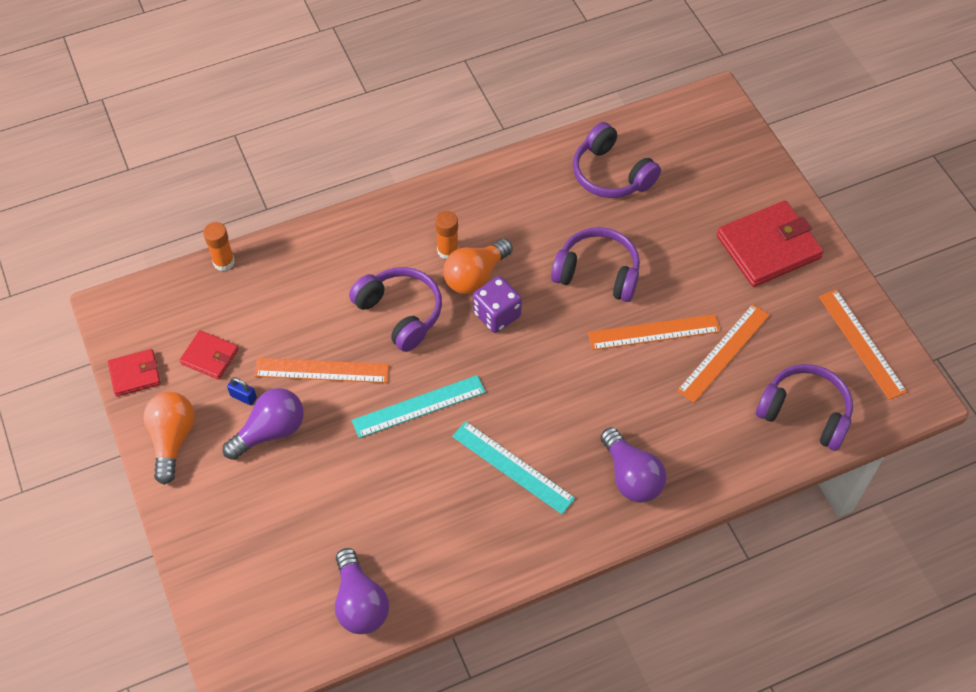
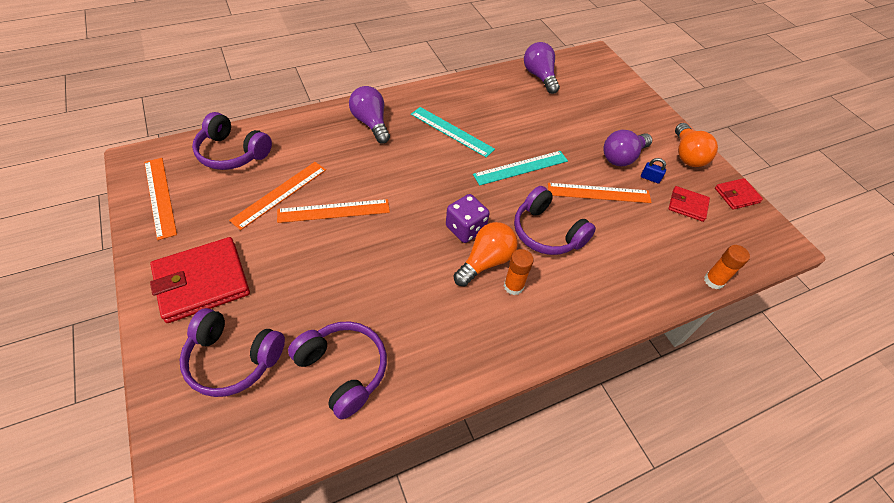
camera: 175 degrees right, 5 degrees down
purple headphones [551,227,640,302] -> purple headphones moved to [180,308,285,397]

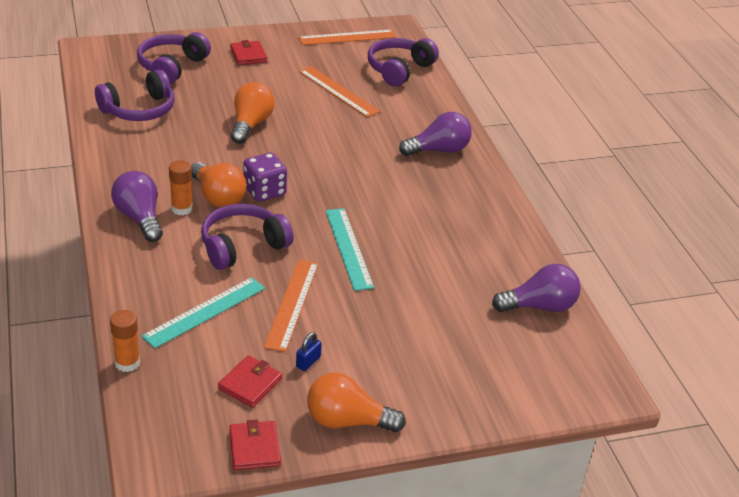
camera: 100 degrees right, 15 degrees down
red wallet [150,237,250,323] -> red wallet [230,40,267,65], size x0.53
orange ruler [277,199,390,223] -> none
turquoise ruler [411,107,495,158] -> turquoise ruler moved to [142,277,265,348]
purple light bulb [604,130,652,166] -> purple light bulb moved to [111,171,163,242]
none -> orange light bulb [231,82,275,144]

